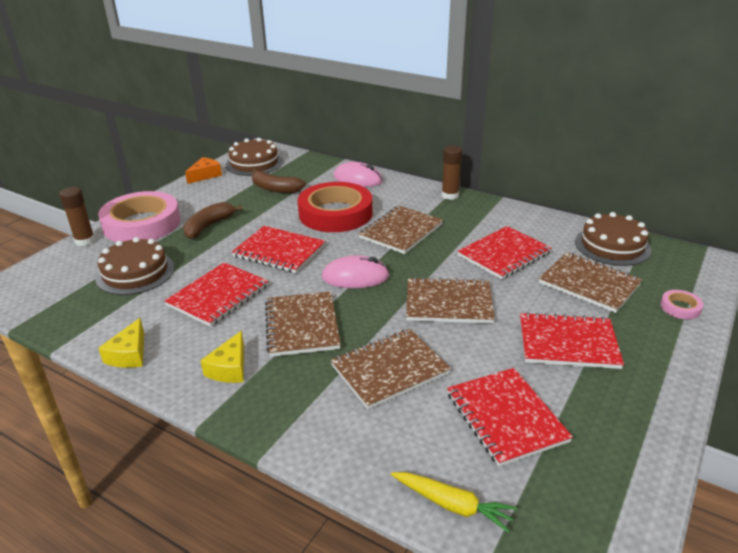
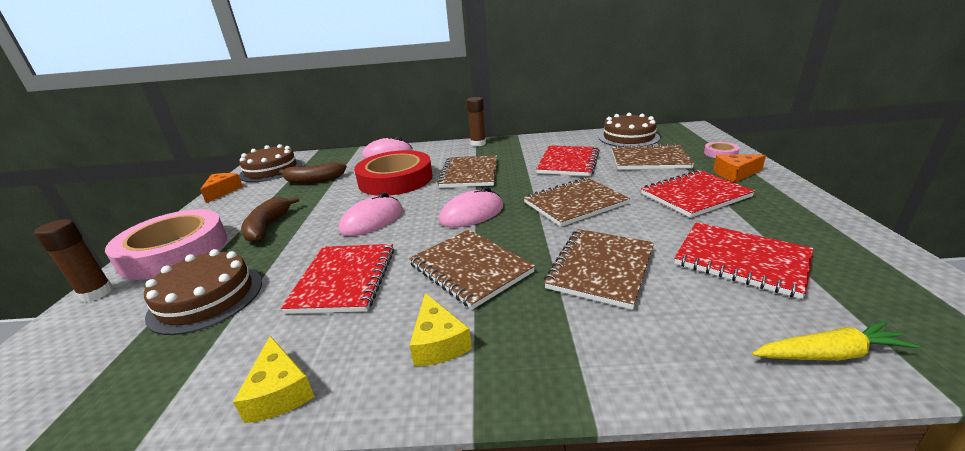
camera: 30 degrees left, 5 degrees down
red notebook [232,226,325,273] -> pink mouse [339,192,403,236]
none -> orange cheese [713,154,766,182]

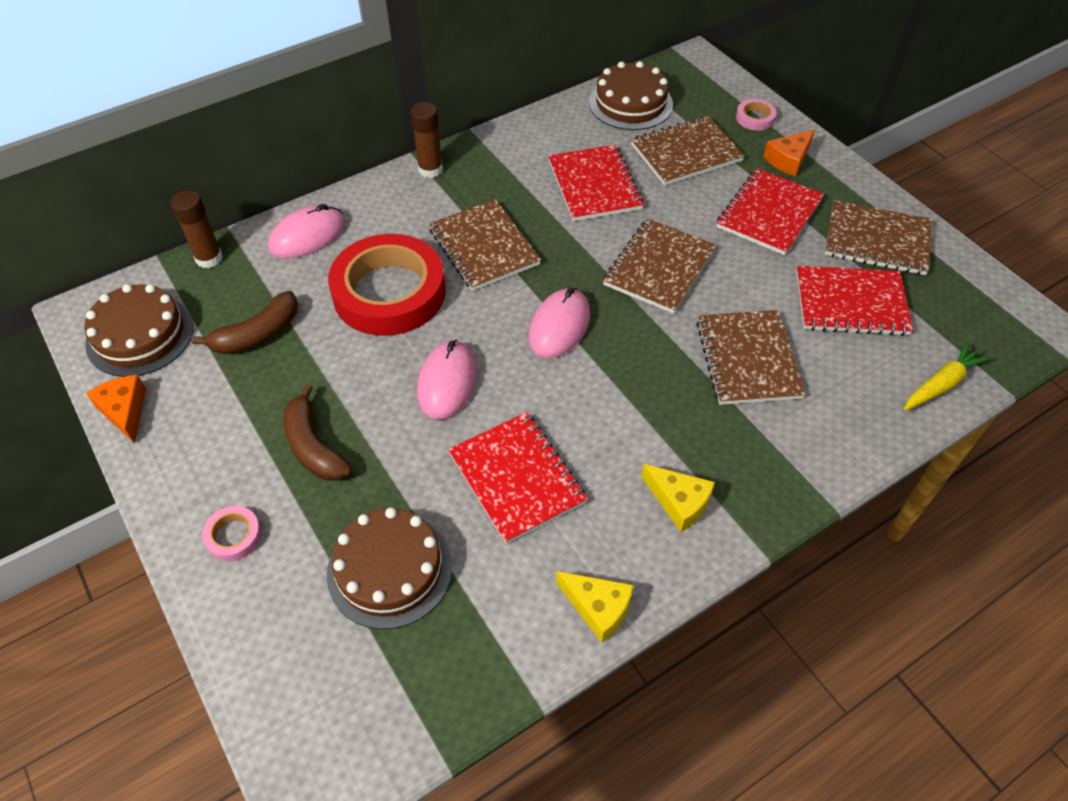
camera: 35 degrees left, 25 degrees up
brown glue stick [34,219,113,302] -> brown glue stick moved to [171,190,223,268]
pink tape [105,209,227,280] -> pink tape [202,506,262,561], size x0.40
brown notebook [409,230,535,309] -> brown notebook moved to [825,200,932,275]

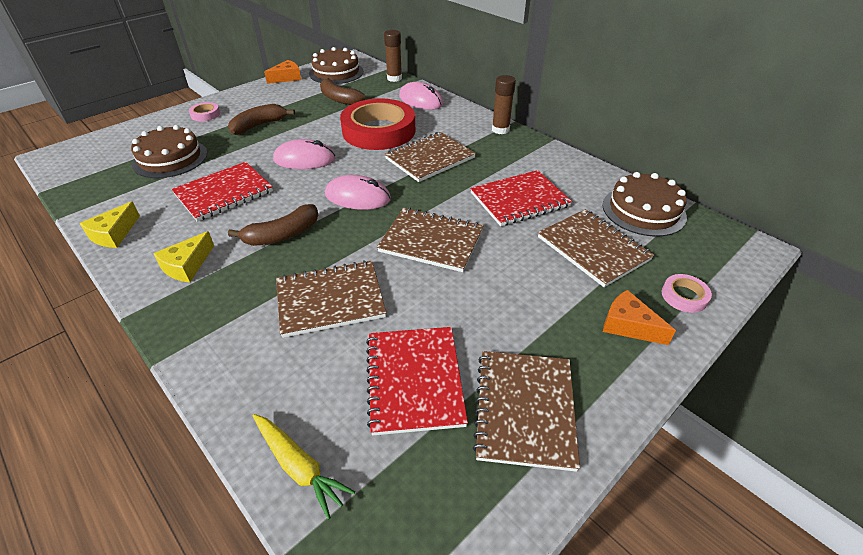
camera: 80 degrees right, 10 degrees down
red notebook [717,168,824,255] -> none
none -> brown banana [228,204,318,246]

